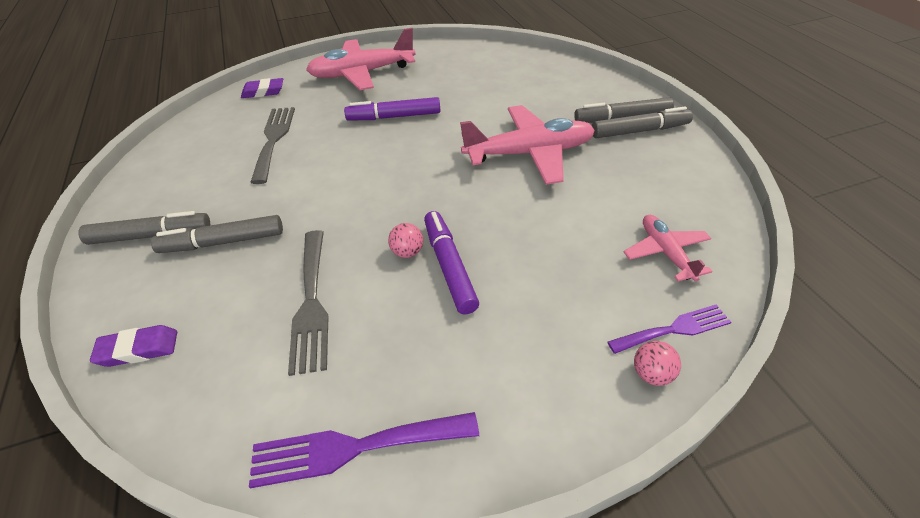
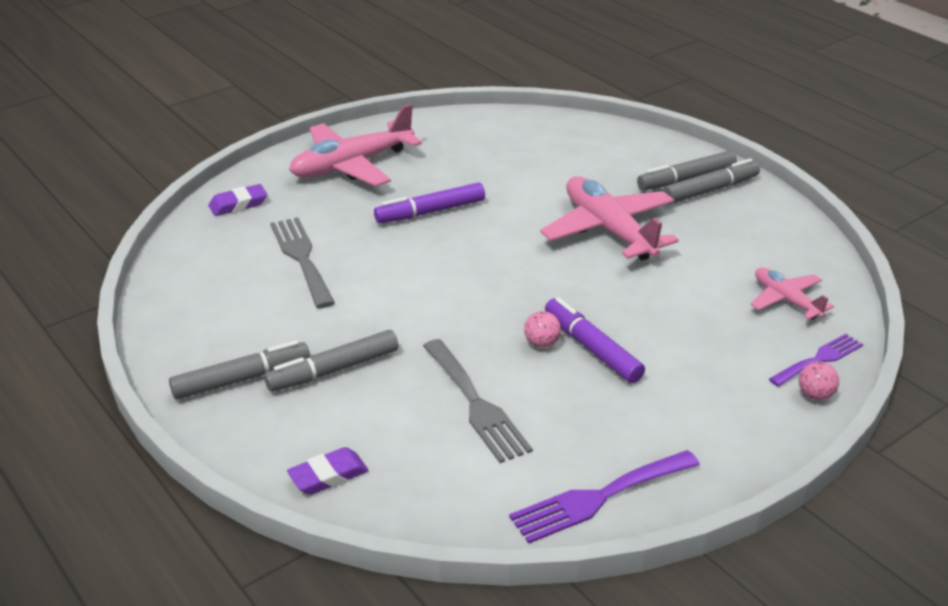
camera: 20 degrees left, 10 degrees down
pink plane [460,105,595,185] -> pink plane turned 90 degrees counterclockwise [540,176,679,261]

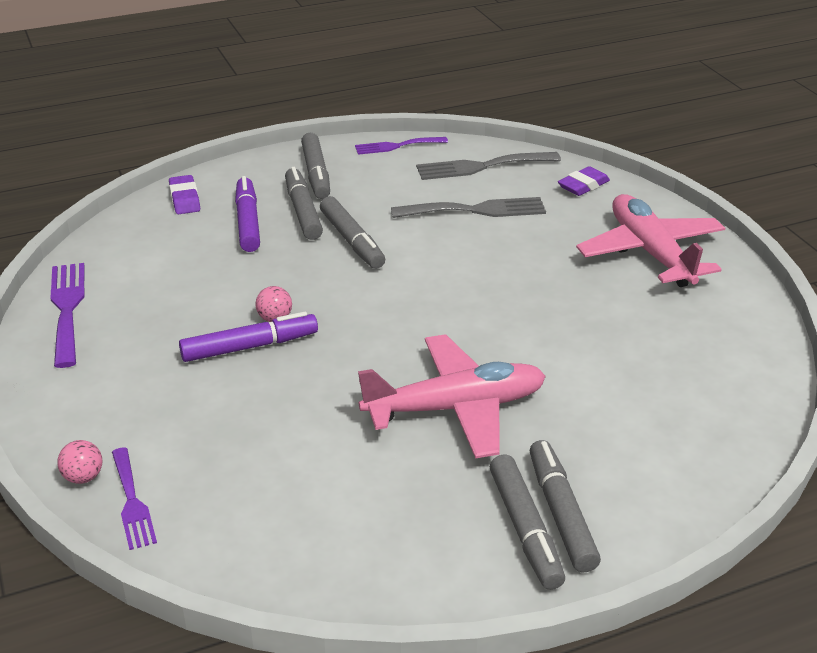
camera: 105 degrees right, 0 degrees up
purple eraser [209,184,267,216] -> purple eraser turned 60 degrees clockwise [558,166,610,196]
purple marker [374,182,485,223] -> purple marker moved to [235,176,260,252]
grey fork [423,339,533,463] -> grey fork moved to [416,152,561,180]
pink plane [750,268,834,320] -> none
none -> grey marker [320,196,385,269]
none -> purple fork [355,137,448,155]

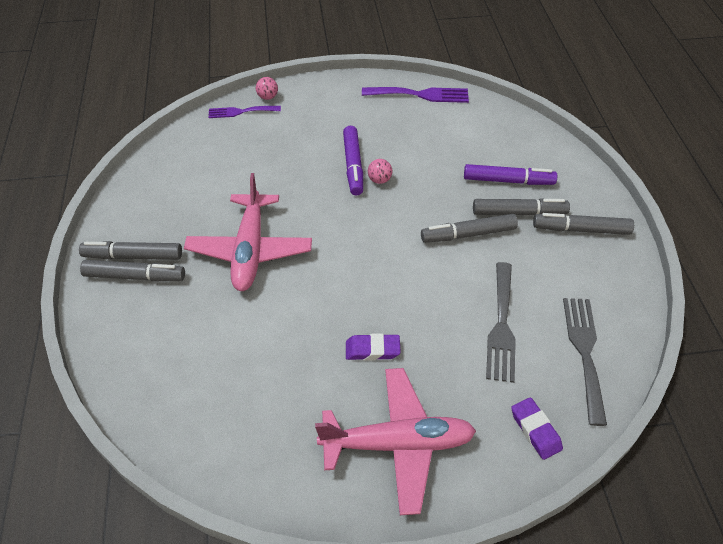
camera: 105 degrees right, 15 degrees up
purple eraser [169,175,200,214] -> purple eraser moved to [346,333,401,361]
purple fork [355,137,448,155] -> none

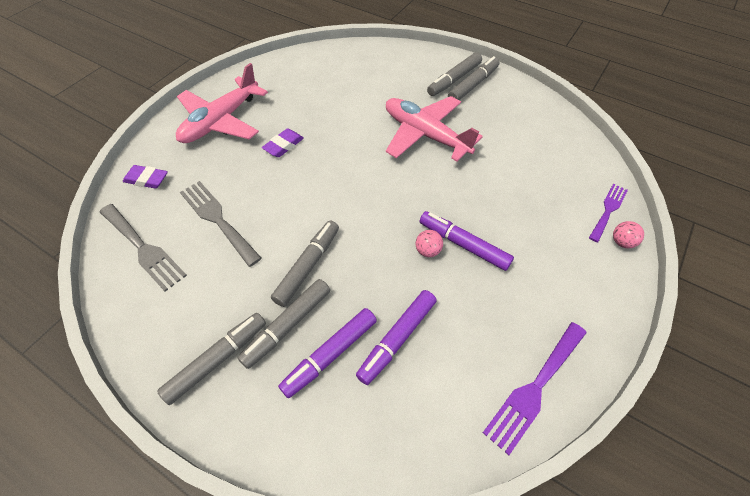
camera: 130 degrees right, 5 degrees up
none -> purple marker [356,290,437,385]

